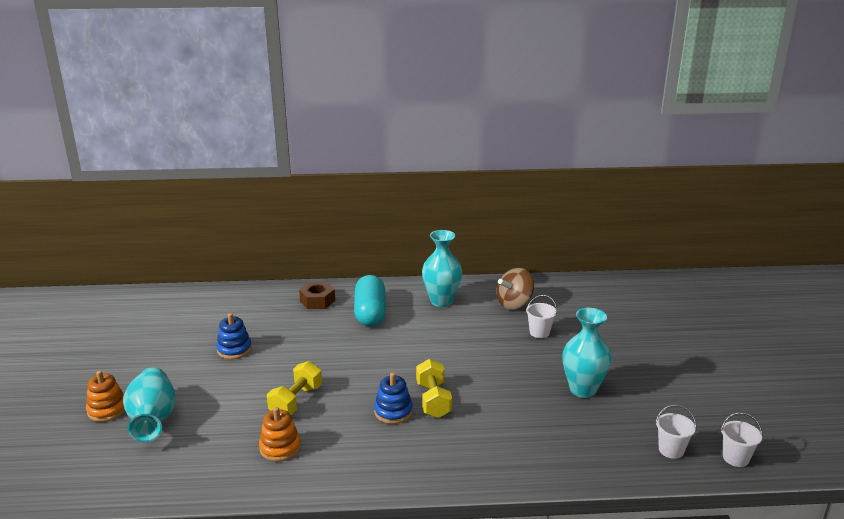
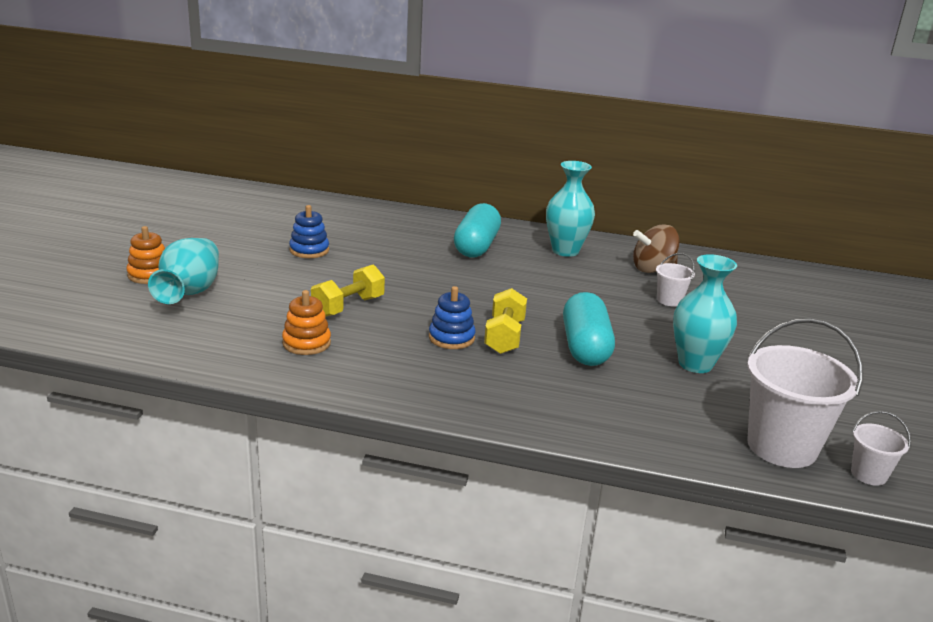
camera: 15 degrees right, 0 degrees up
brown nut [299,282,335,309] -> none
white bucket [656,405,696,459] -> white bucket [747,318,863,468], size x2.07
none -> turquoise capsule [563,292,615,366]

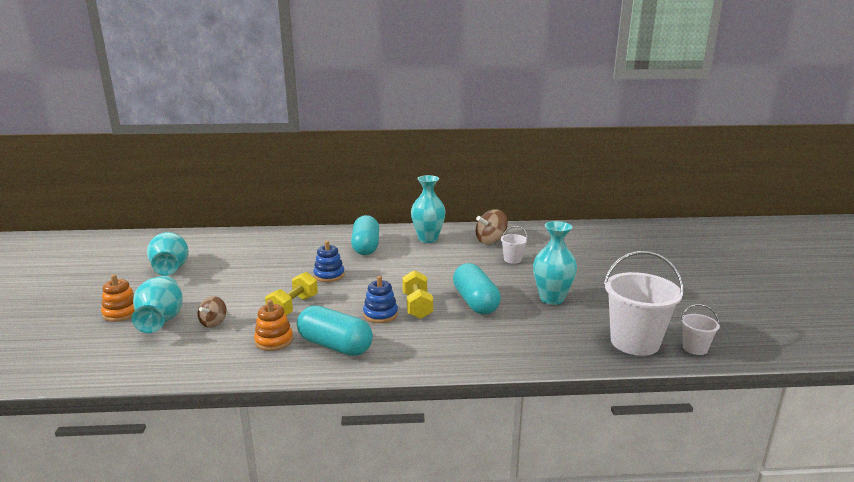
camera: 15 degrees left, 5 degrees down
blue stacking toy [289,205,329,258] -> blue stacking toy moved to [313,241,345,282]
none -> turquoise vase [147,232,189,276]
none -> brown spinning top [198,296,226,328]
none -> turquoise capsule [297,306,373,356]

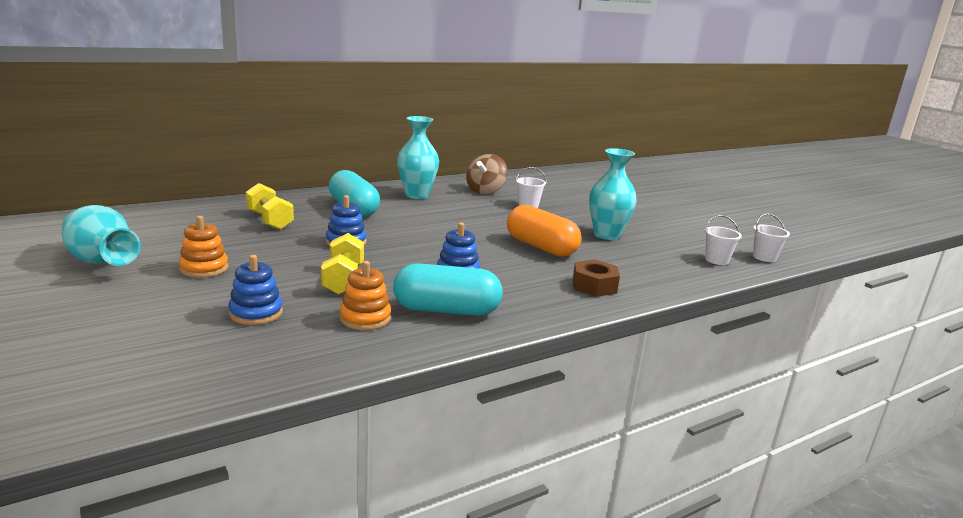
camera: 30 degrees left, 0 degrees up
orange stacking toy [101,275,135,322] -> orange stacking toy moved to [179,216,228,278]
turquoise vase [132,276,183,333] -> none
brown spinning top [198,296,226,328] -> blue stacking toy [228,255,283,325]
yellow dumbbell [402,270,433,319] -> yellow dumbbell moved to [246,183,294,230]
turquoise capsule [453,263,501,314] -> orange capsule [507,205,582,257]
white bucket [604,251,684,356] -> white bucket [705,215,742,265], size x0.48
none -> brown nut [573,260,620,297]

